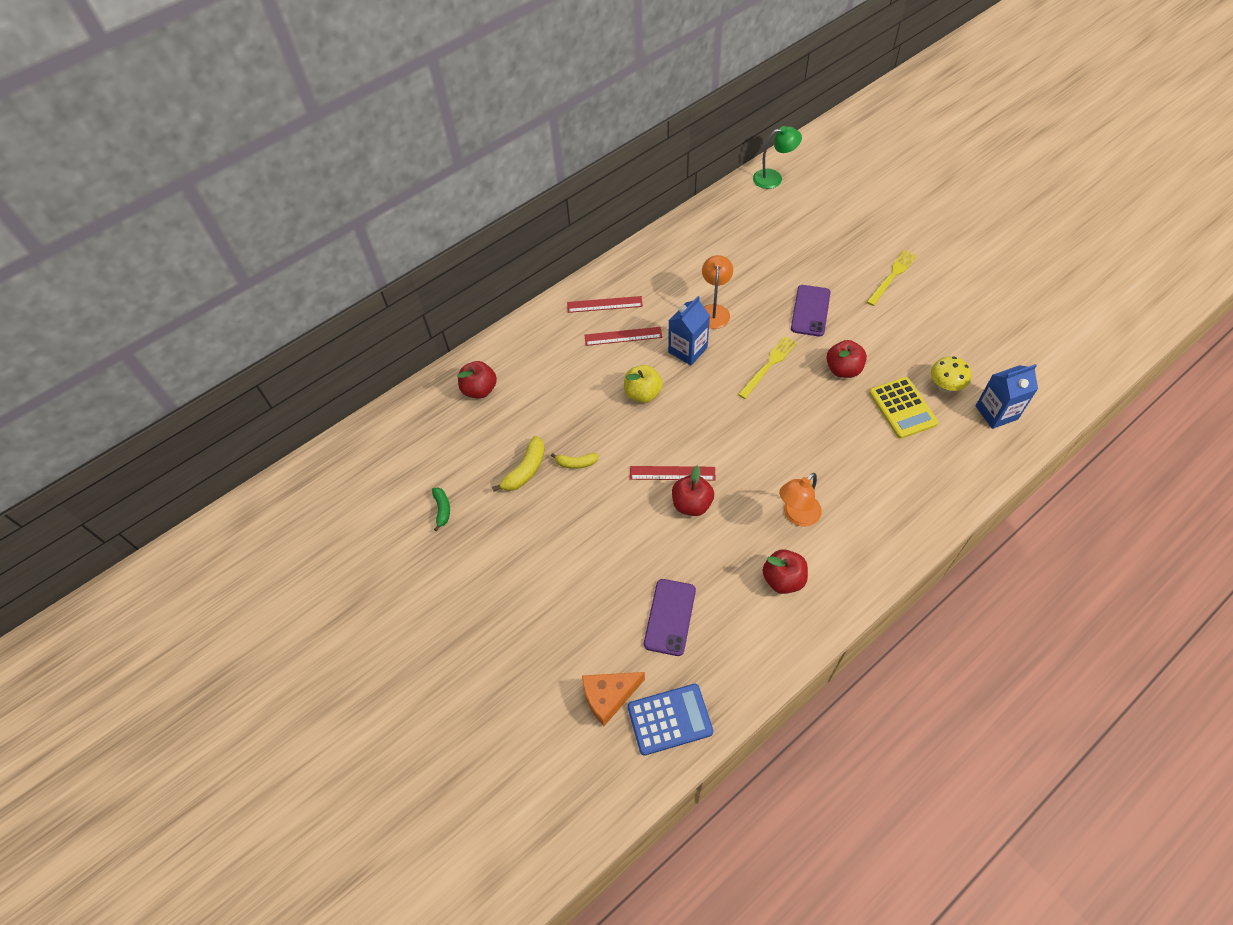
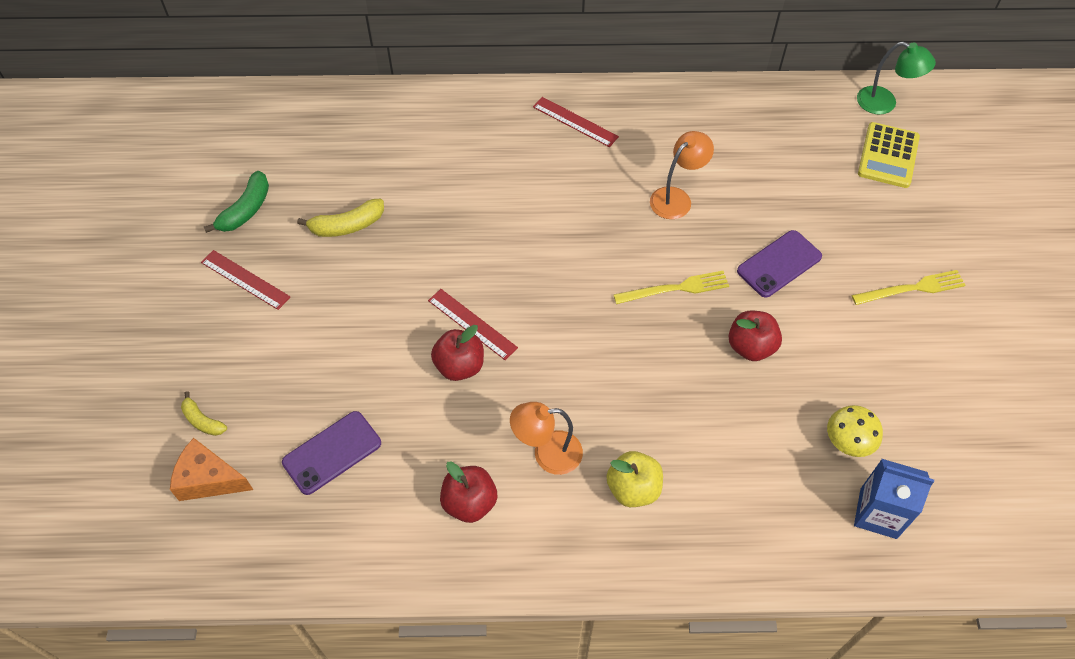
camera: 35 degrees right, 0 degrees up
green banana [432,487,450,531] -> green banana [204,171,269,233], size x1.55
red apple [457,361,497,399] -> none
yellow banana [551,453,598,469] -> yellow banana moved to [181,391,227,436]
red ruler [585,327,662,346] -> red ruler moved to [201,250,290,310]
yellow apple [624,365,663,403] -> yellow apple moved to [606,451,663,507]
blue calculator [627,684,713,756] -> none
blue carton [668,296,710,365] -> none
yellow calculator [869,377,938,439] -> yellow calculator moved to [858,122,920,188]

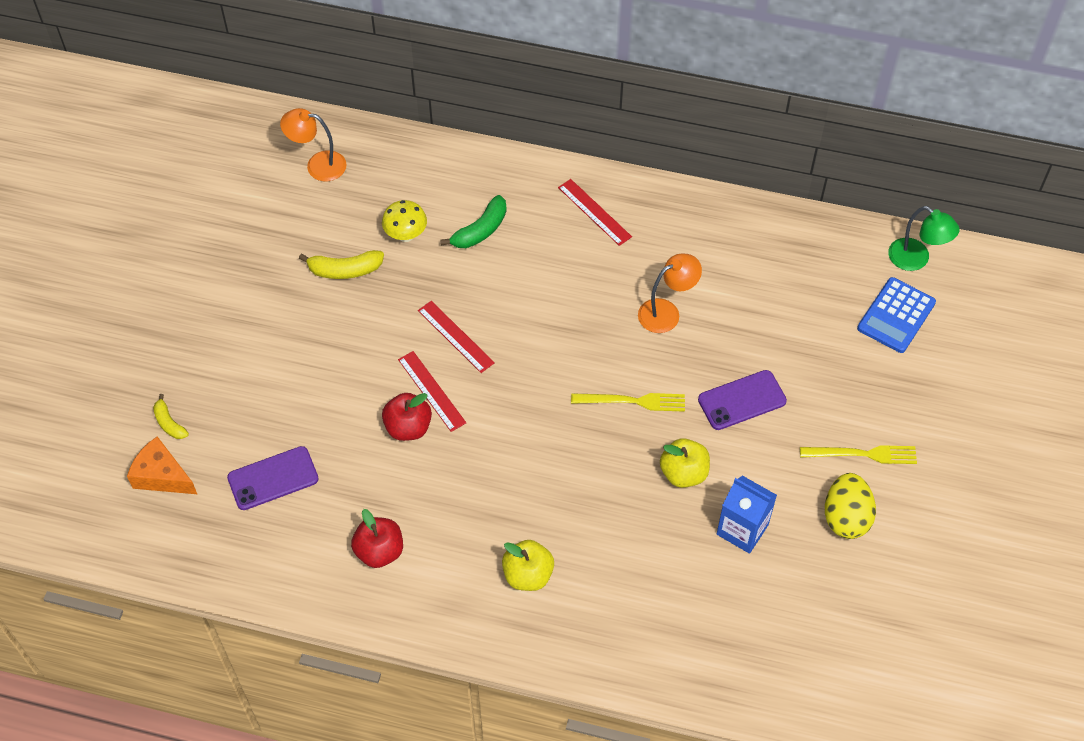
camera: 15 degrees right, 0 degrees up
red ruler [201,250,290,310] -> red ruler moved to [418,301,495,373]
green banana [204,171,269,233] -> green banana moved to [440,195,506,248]
orange lamp [510,402,583,475] -> orange lamp moved to [280,108,347,181]
red apple [728,311,782,361] -> yellow apple [660,438,710,488]
yellow mushroom [827,405,883,457] -> yellow mushroom moved to [382,200,427,242]
blue carton [854,459,934,539] -> blue carton moved to [717,475,777,554]
yellow calculator [858,122,920,188] -> blue calculator [857,277,936,353]
none -> yellow egg [825,473,876,539]

